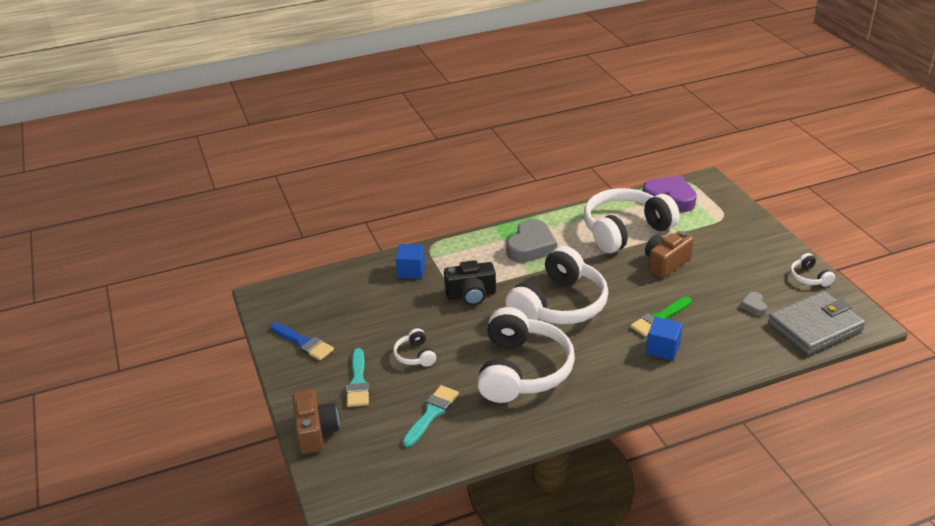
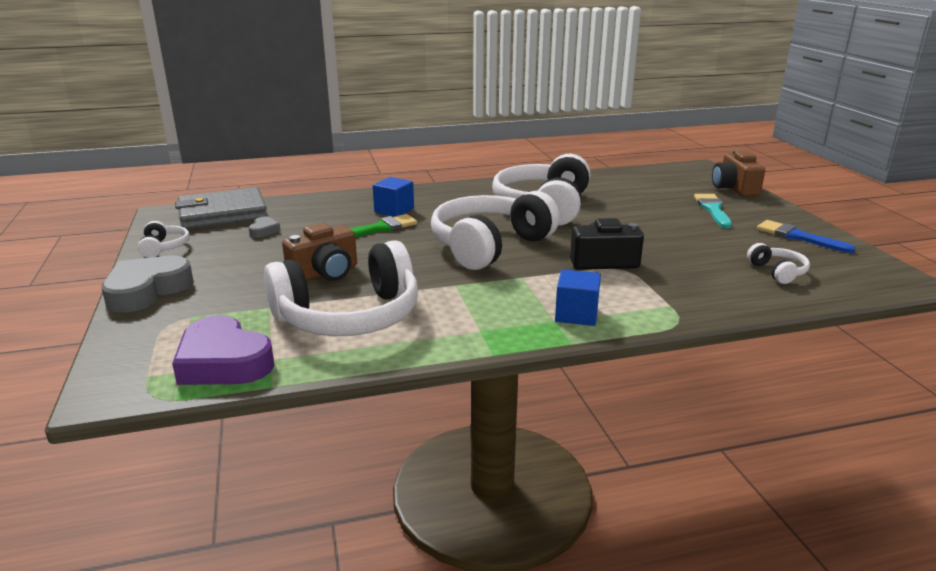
camera: 175 degrees left, 10 degrees down
white headphones [393,328,436,367] -> white headphones moved to [747,243,810,284]
blue cube [396,244,425,279] -> blue cube moved to [555,269,601,326]
turquoise brush [403,385,459,447] -> none
grey heart [506,219,557,263] -> grey heart moved to [101,255,194,312]

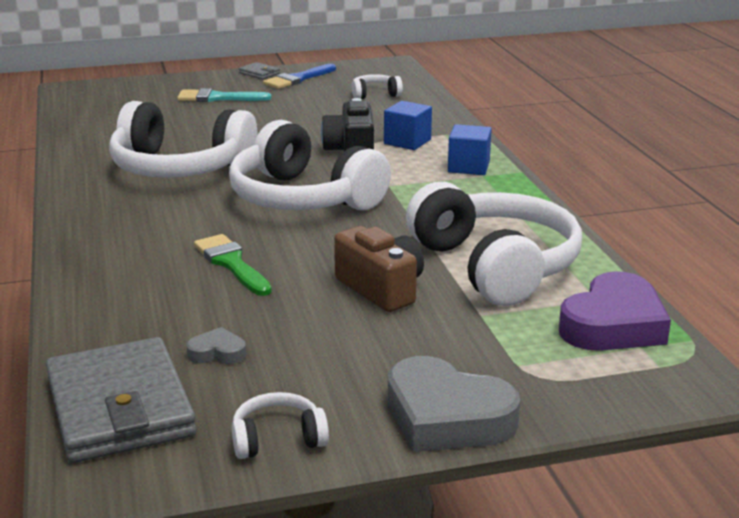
camera: 90 degrees left, 0 degrees up
blue cube [373,177,414,217] -> blue cube moved to [384,101,432,150]
brown camera [712,150,765,197] -> none
none -> grey wallet [239,62,280,79]

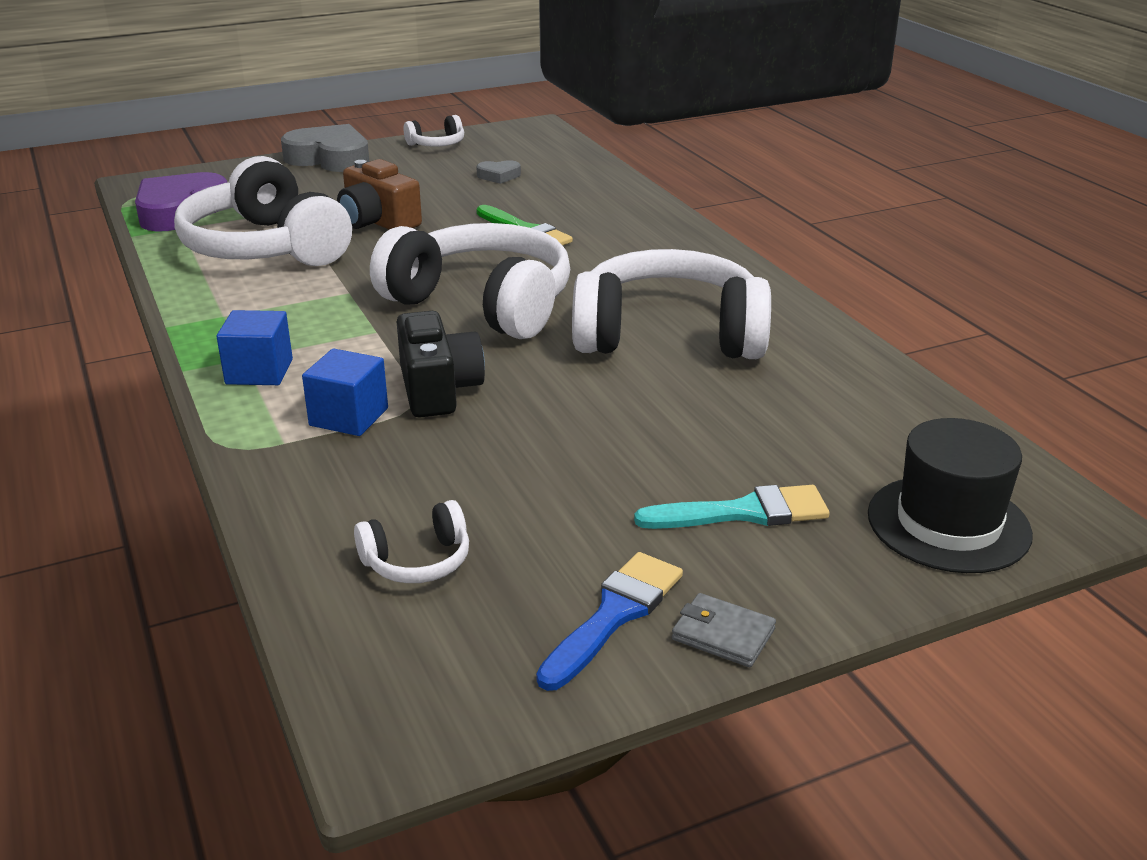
camera: 170 degrees right, 5 degrees up
grey wallet [46,337,197,463] -> none
none -> black hat [868,418,1033,573]

